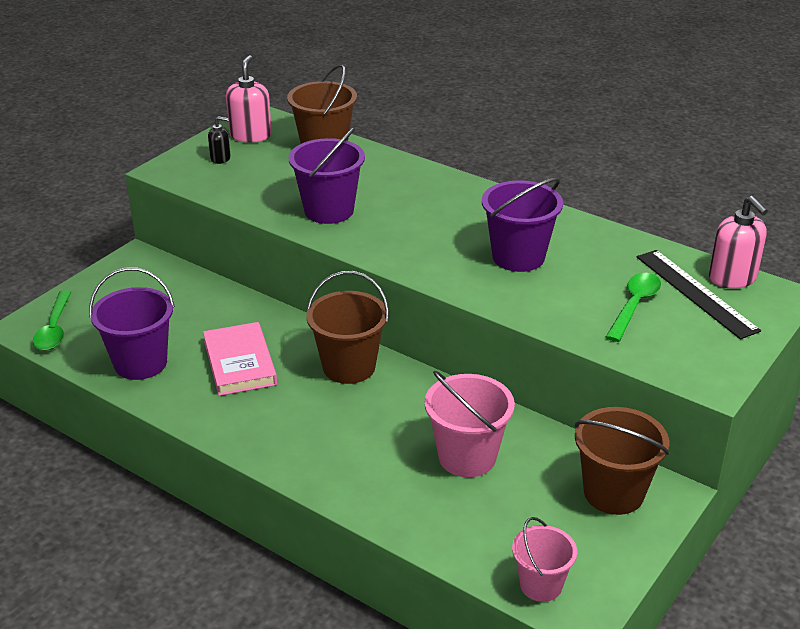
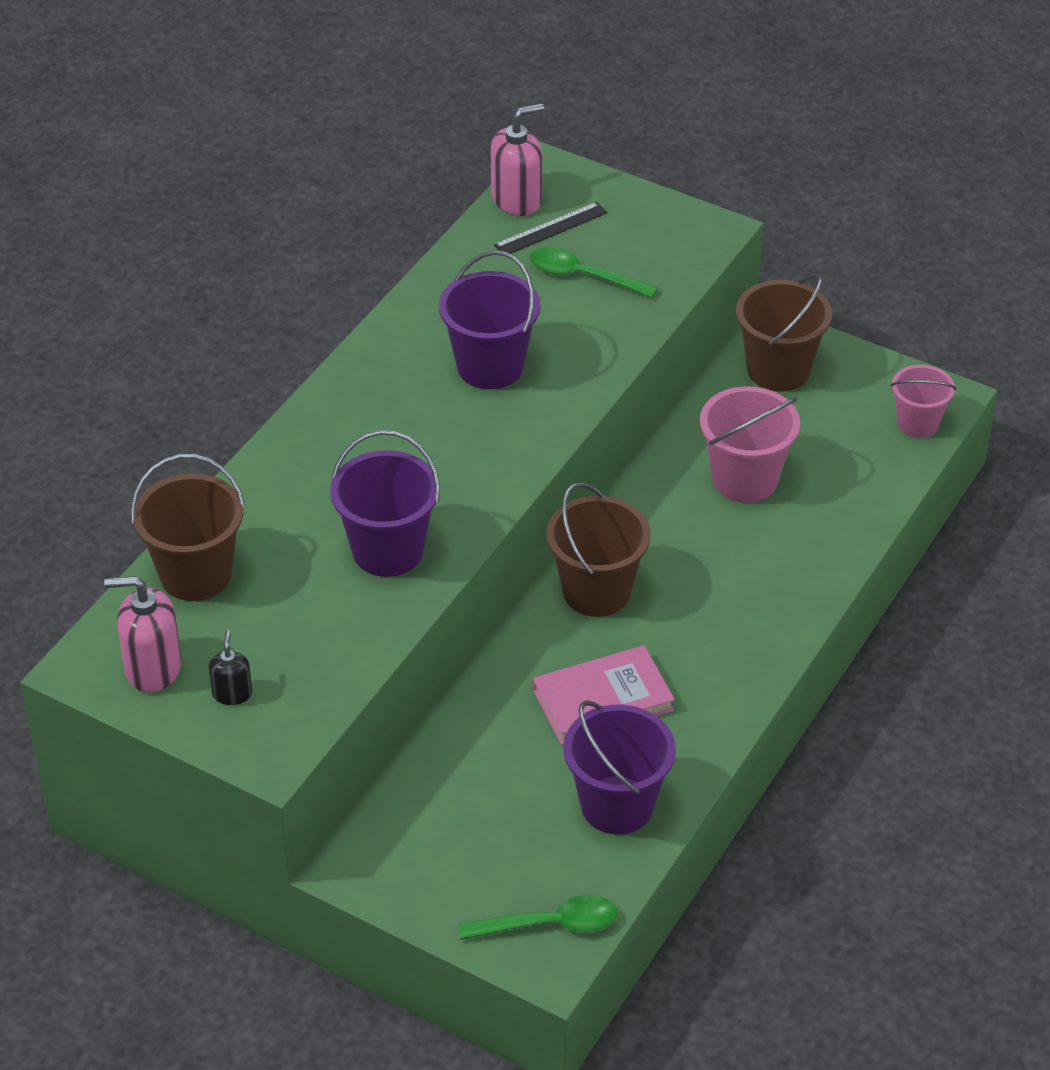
camera: 95 degrees left, 10 degrees up
black ruler [637,250,761,339] -> black ruler [494,202,608,254], size x0.67

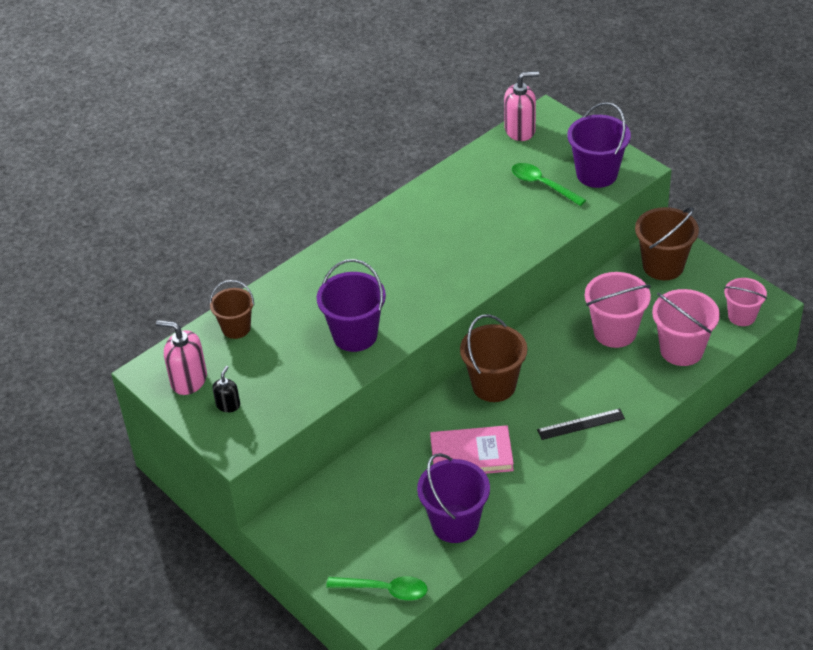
camera: 20 degrees right, 0 degrees up
brown bucket [131,454,245,601] -> brown bucket [210,280,254,339], size x0.65
purple bucket [439,251,540,389] -> purple bucket moved to [567,102,631,188]
black ruler [494,202,608,254] -> black ruler moved to [537,408,625,440]
none -> pink bucket [652,289,720,366]

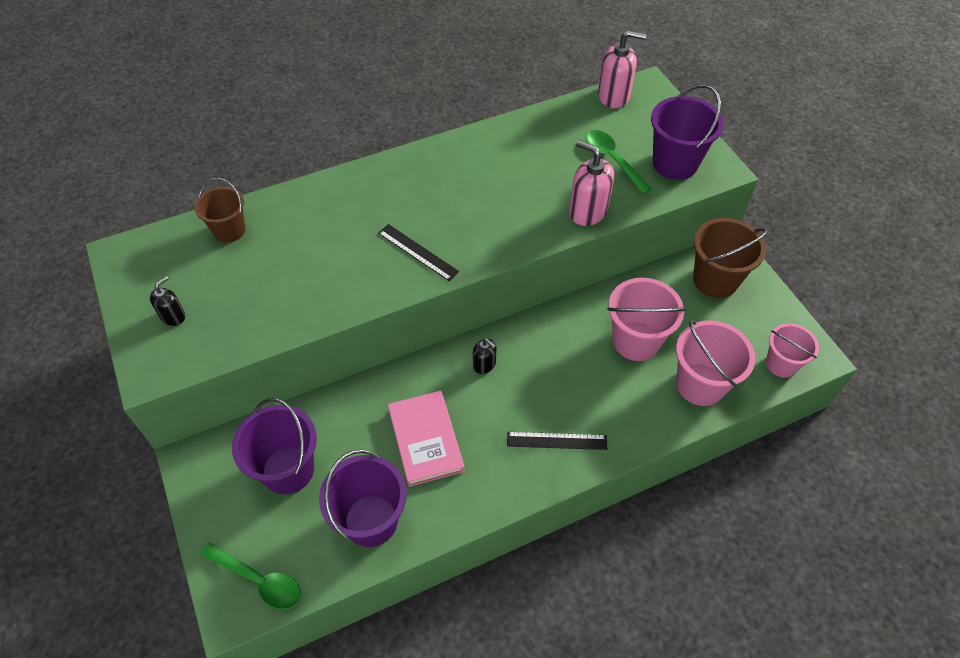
camera: 15 degrees right, 10 degrees up
pink soap dispenser [156,320,207,395] -> pink soap dispenser moved to [569,140,614,226]
purple bucket [317,259,386,352] -> purple bucket moved to [232,398,317,494]
pink book [430,425,514,474] -> pink book turned 60 degrees clockwise [388,391,464,487]
brown bucket [460,314,527,402] -> black soap dispenser [473,338,496,374]
none -> black ruler [378,224,459,281]

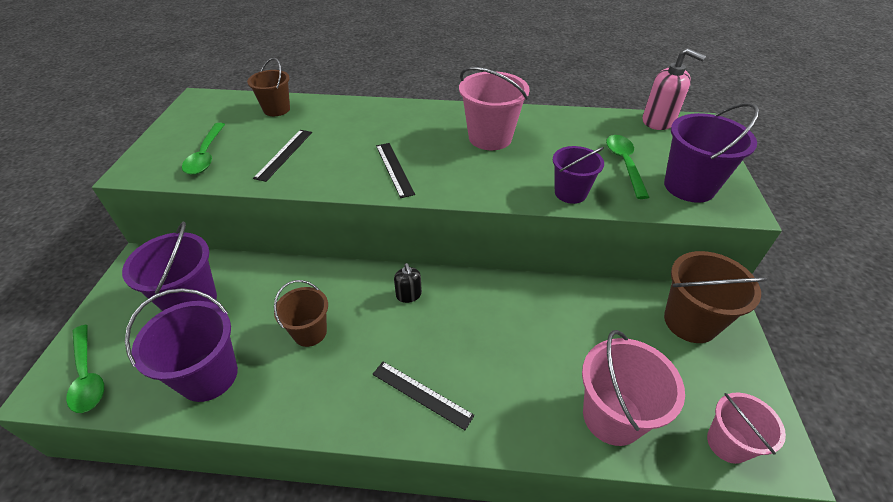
camera: 30 degrees right, 10 degrees down
black soap dispenser [150,276,185,326] -> none
pink book [388,391,464,487] -> brown bucket [274,280,328,347]
pink soap dispenser [569,140,614,226] -> purple bucket [553,146,604,204]
pink bucket [607,278,686,361] -> pink bucket moved to [459,67,530,150]
none -> green spoon [182,123,225,175]
none -> black ruler [253,130,312,182]

